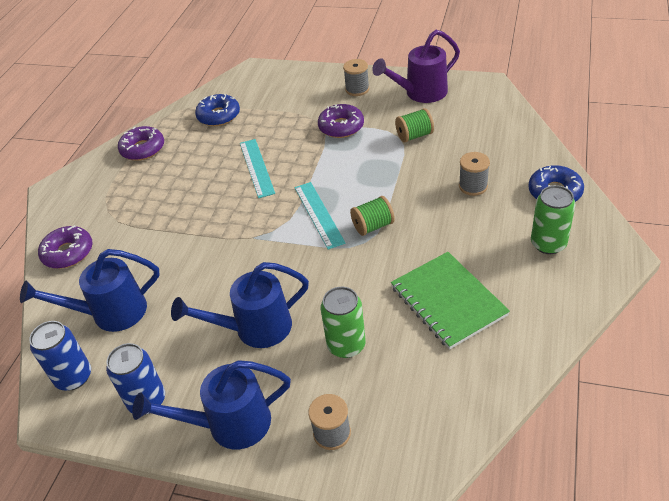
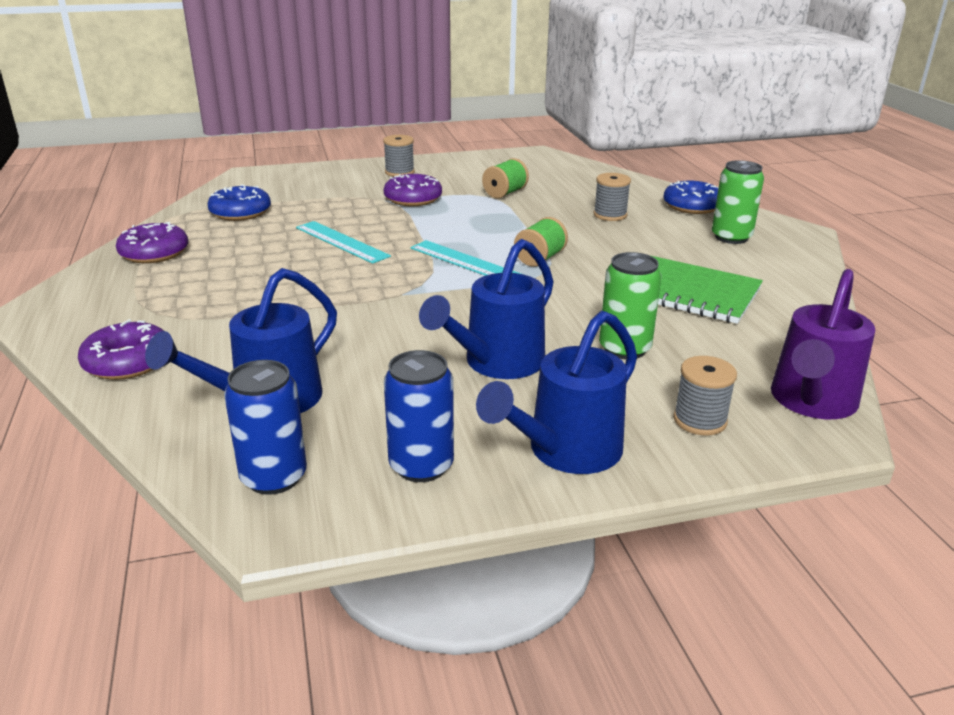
camera: 35 degrees left, 15 degrees down
purple watering can [372,30,460,103] -> purple watering can moved to [771,269,875,419]

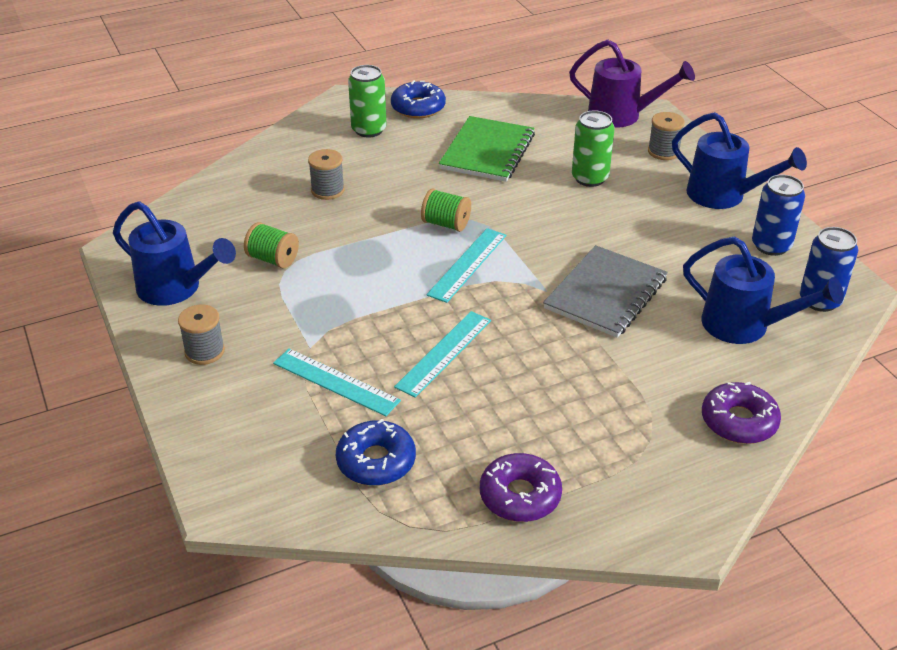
camera: 100 degrees left, 10 degrees up
purple donut [384,174,442,206] -> none
blue watering can [419,239,553,379] -> blue watering can moved to [113,201,236,306]
blue donut [663,181,719,214] -> blue donut moved to [391,80,446,118]
none -> turquoise ruler [273,349,401,416]
none -> grey notebook [543,245,668,338]

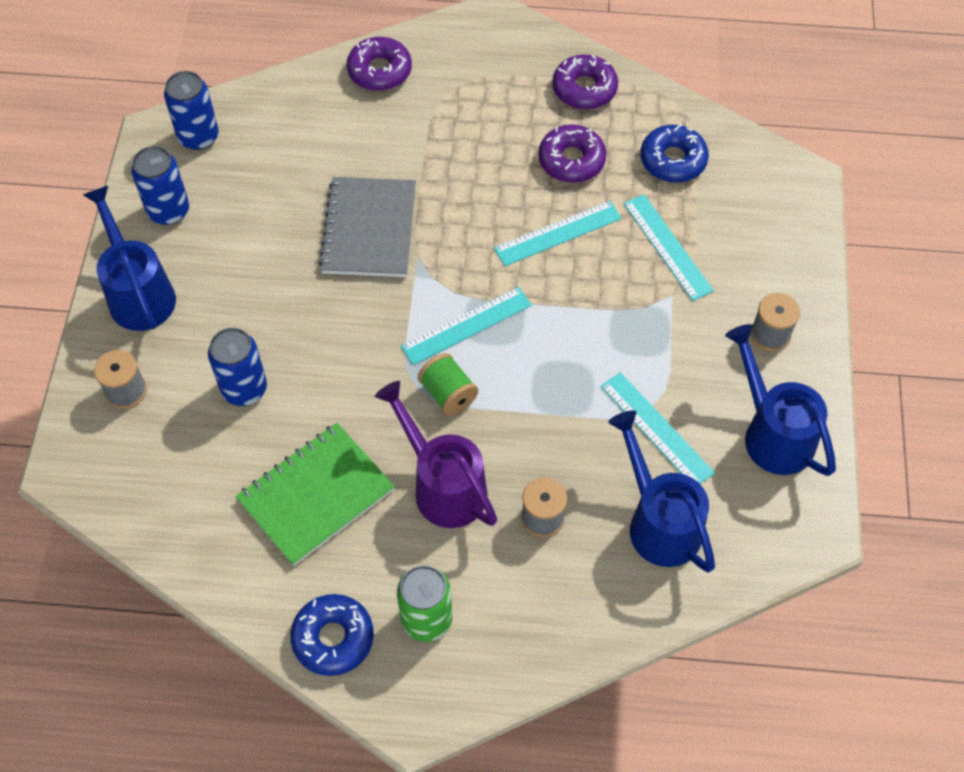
camera: 150 degrees left, 20 degrees up
green spool [244,222,299,269] -> turquoise ruler [601,372,715,484]
grey notebook [543,245,668,338] -> grey notebook turned 60 degrees counterclockwise [319,177,416,277]
purple watering can [569,39,695,128] -> purple watering can moved to [375,381,497,528]
green can [572,110,615,187] -> blue can [208,328,267,406]
blue watering can [683,237,844,344] -> blue watering can moved to [608,410,715,573]
none -> purple donut [538,125,606,183]

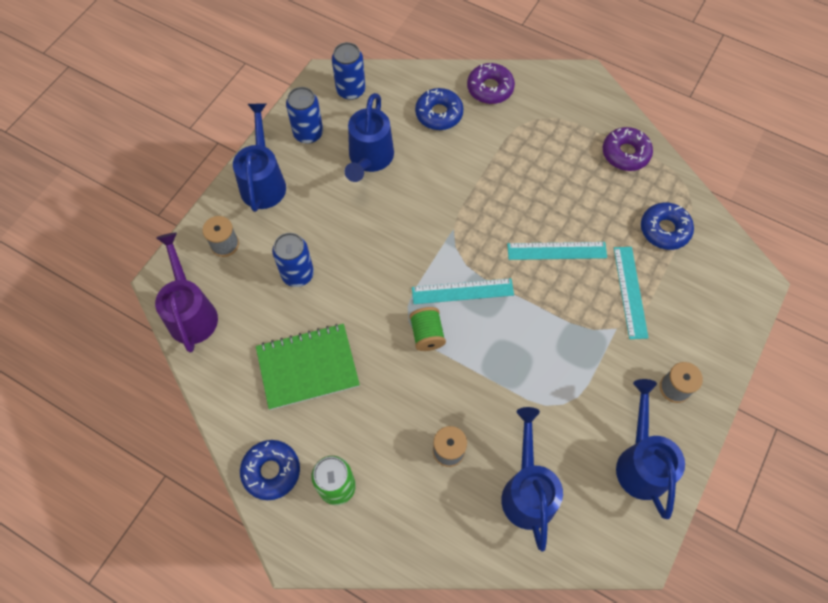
camera: 25 degrees right, 5 degrees up
grey notebook [319,177,416,277] -> none
purple watering can [375,381,497,528] -> purple watering can moved to [155,232,218,353]
purple donut [538,125,606,183] -> none
turquoise ruler [601,372,715,484] -> none
none -> blue watering can [345,93,394,182]
none -> blue donut [415,88,464,130]

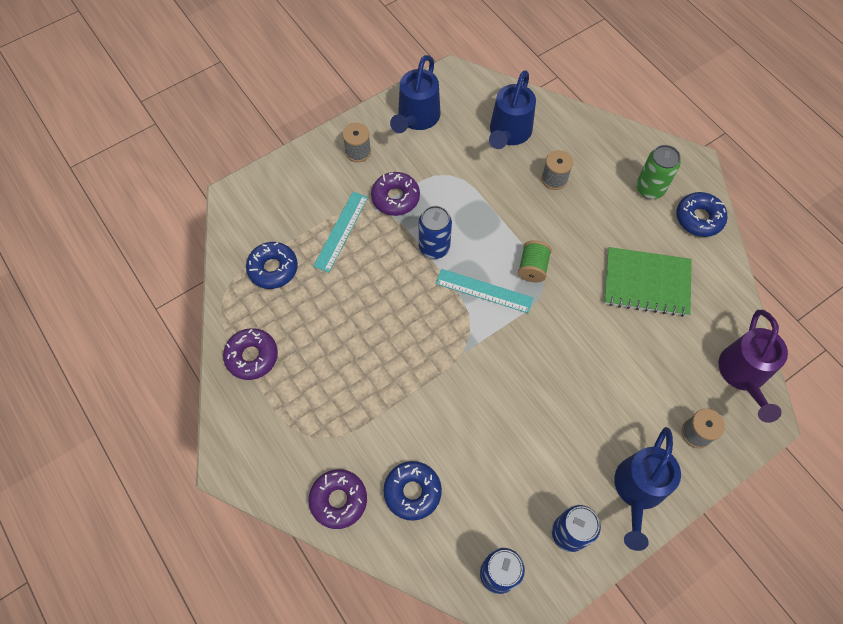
camera: 155 degrees left, 0 degrees up
blue can [272,233,314,287] -> blue can moved to [419,206,452,259]
blue watering can [345,93,394,182] -> none
turquoise ruler [507,242,607,260] -> none
none -> purple donut [371,172,420,216]

